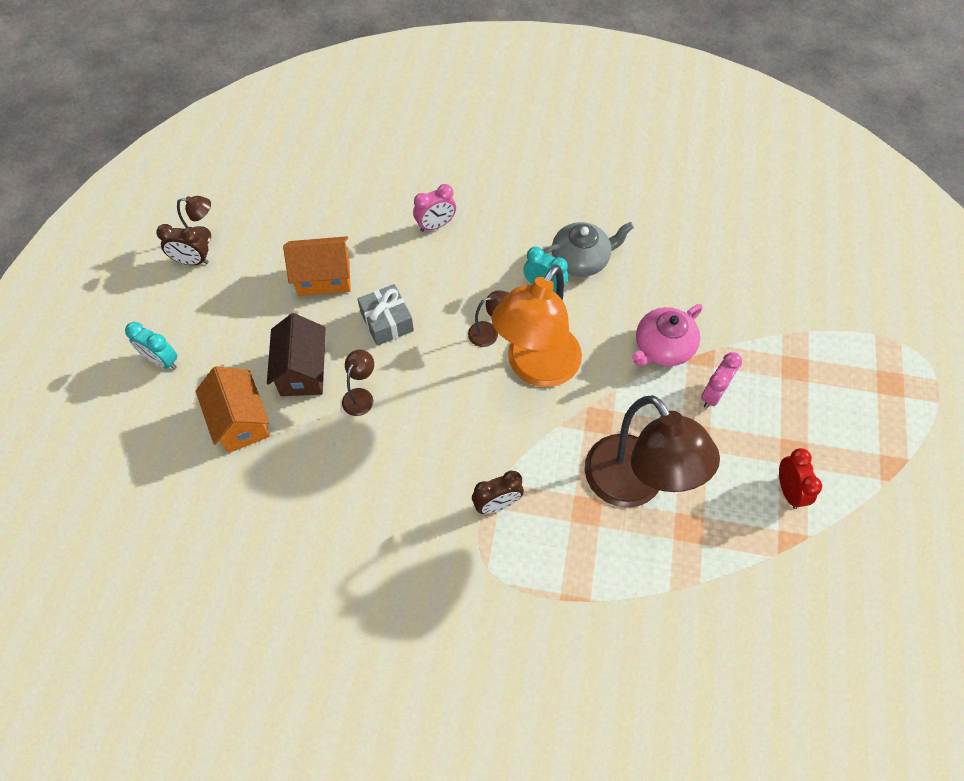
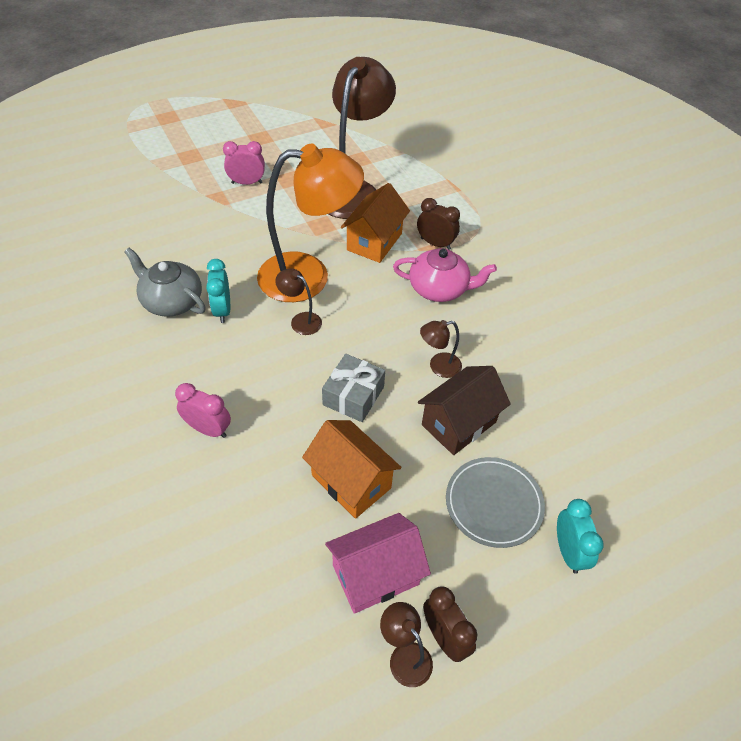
camera: 130 degrees left, 10 degrees down
orange house [195,366,270,453] -> orange house moved to [341,183,410,263]
pink teapot [631,304,702,366] -> pink teapot moved to [393,248,497,302]
red clock [779,448,822,509] -> none
none -> pink house [325,513,431,614]
none -> grey plate [446,457,545,548]

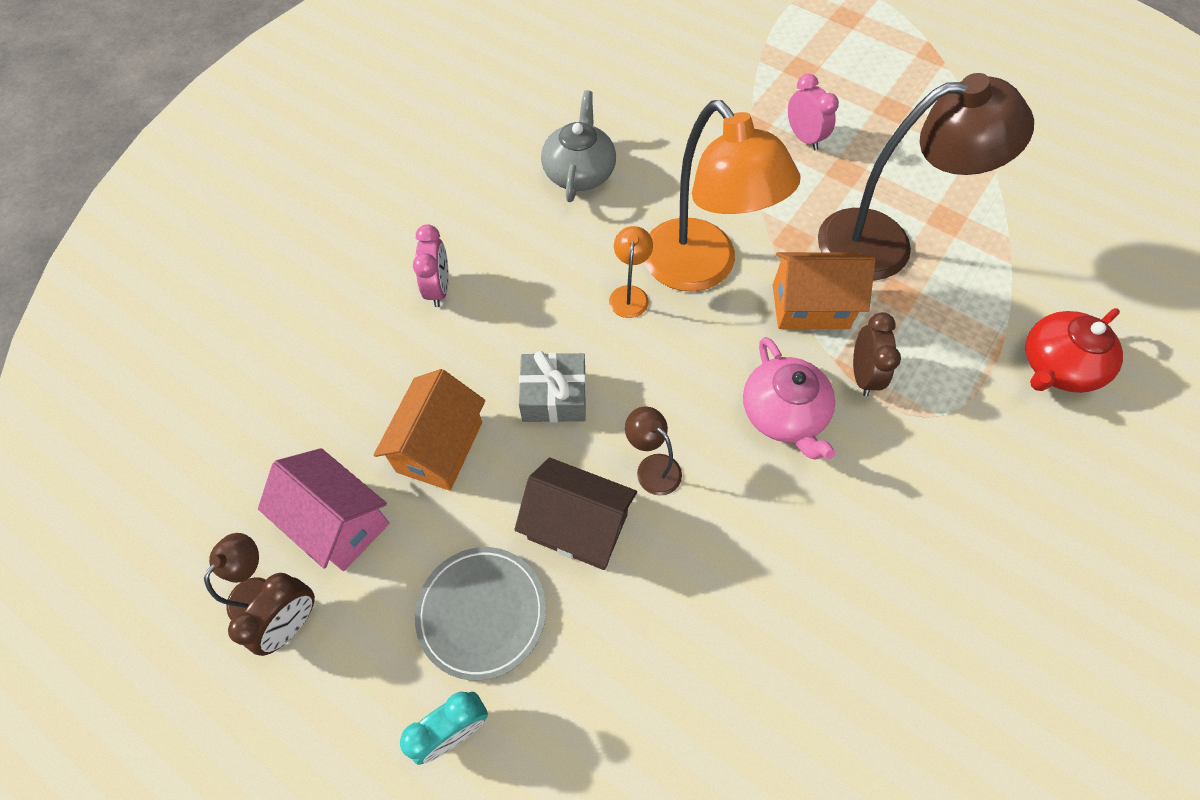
camera: 65 degrees right, 10 degrees up
turquoise clock [206,259,230,323] -> none
brown lamp [275,268,322,335] -> orange lamp [609,226,653,318]
none -> red teapot [1025,308,1123,393]

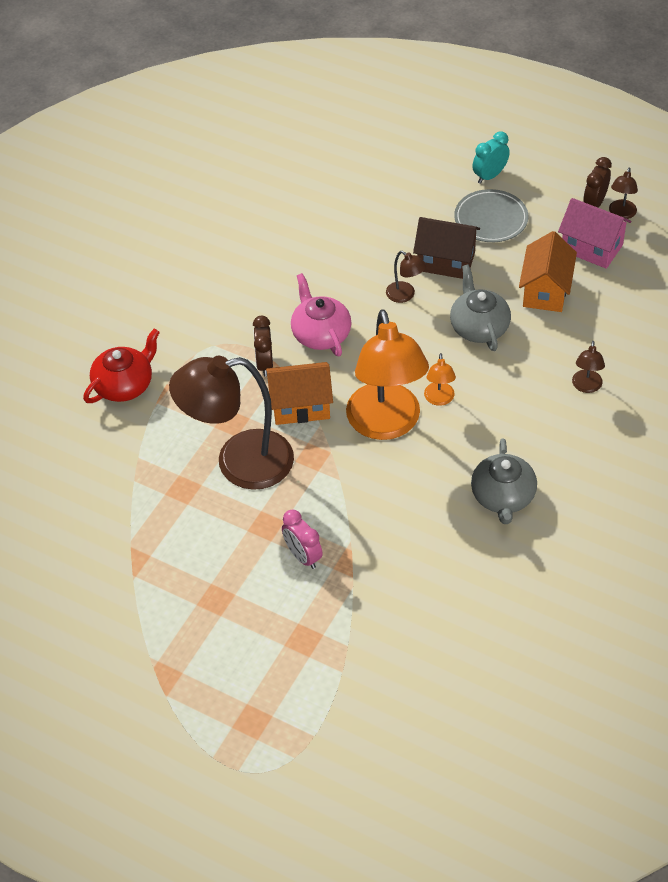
camera: 175 degrees right, 10 degrees down
pink clock [413,224,449,307] -> brown lamp [572,341,605,393]
grey gift [519,351,586,422] -> grey teapot [450,265,511,351]
orange lamp [644,100,800,292] -> orange lamp turned 150 degrees counterclockwise [346,309,429,440]

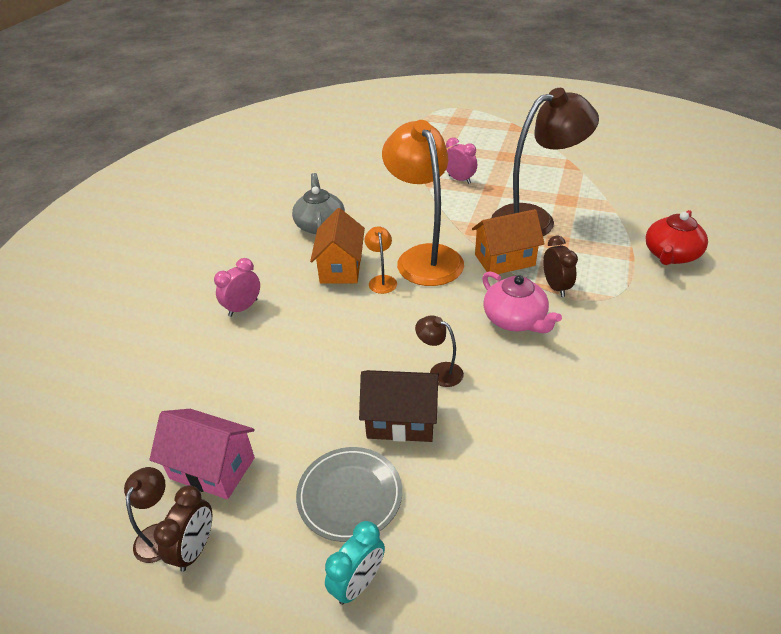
camera: 170 degrees right, 10 degrees down
grey teapot [450,265,511,351] -> none
orange house [519,231,577,312] -> orange house moved to [310,208,365,284]
brown lamp [572,341,605,393] -> pink clock [214,258,260,317]

